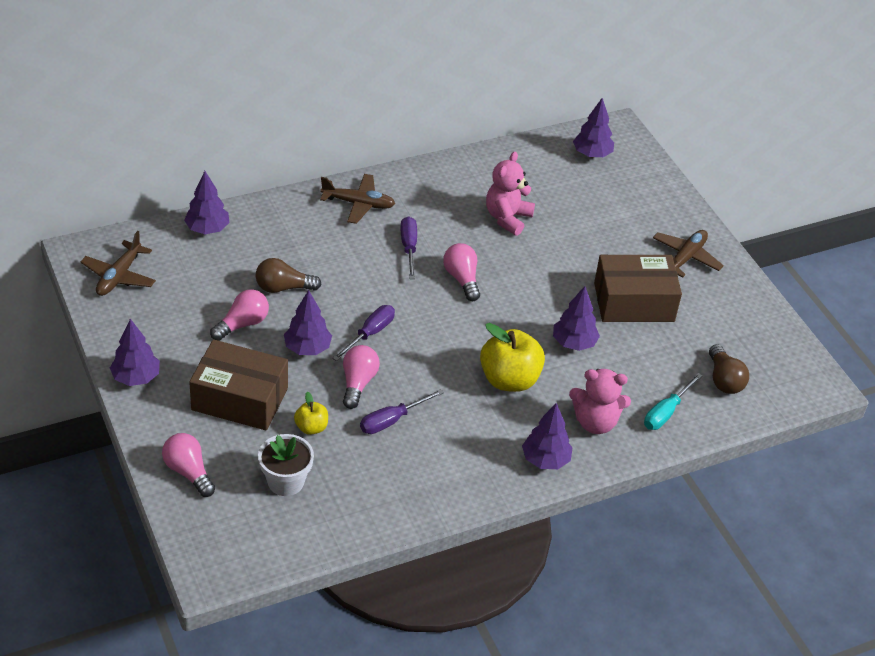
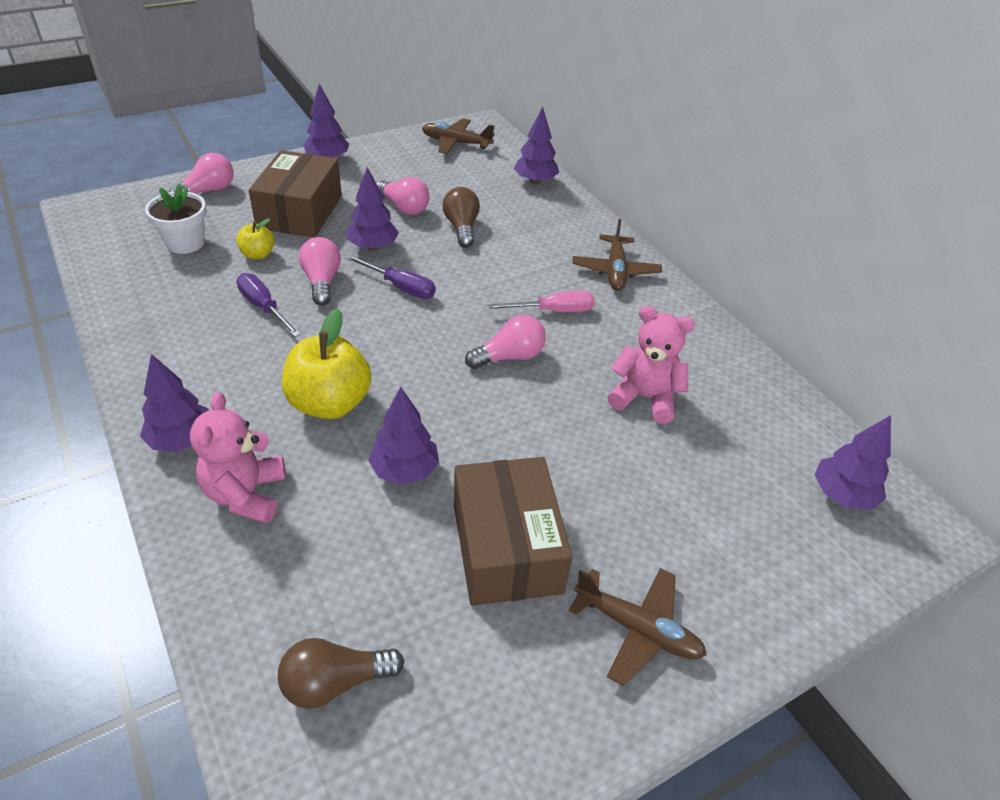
camera: 85 degrees right, 0 degrees up
pink light bulb [343,345,380,409] -> pink light bulb turned 105 degrees counterclockwise [299,237,341,306]
purple screwdriver [400,216,417,279] -> pink screwdriver [488,291,595,312]
turquoise screwdriver [644,373,702,430] -> none

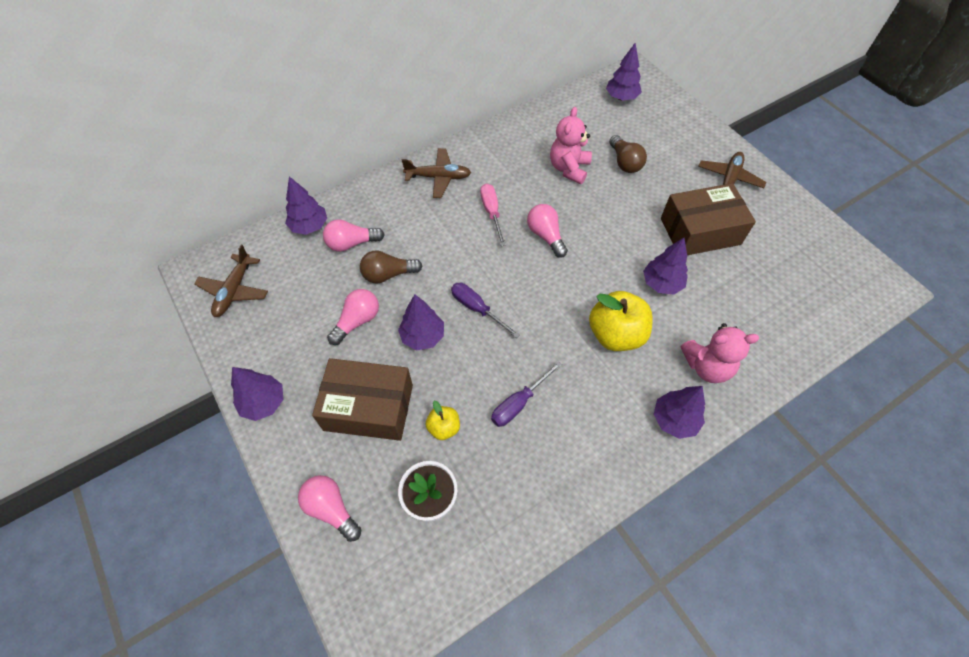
camera: 90 degrees left, 15 degrees up
brown light bulb [278,638,405,709] -> brown light bulb moved to [609,135,647,173]
pink light bulb [299,237,341,306] -> pink light bulb moved to [323,219,385,252]
purple screwdriver [345,255,436,299] -> purple screwdriver turned 75 degrees counterclockwise [451,283,520,338]

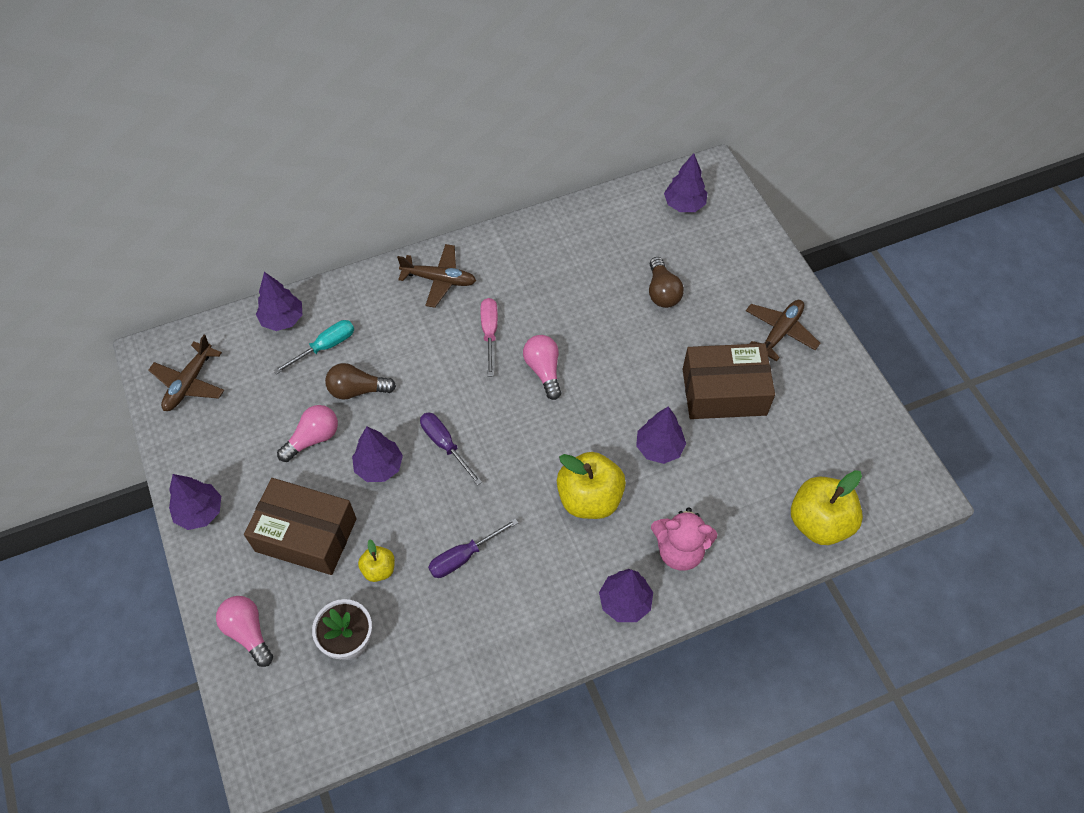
camera: 10 degrees right, 0 degrees up
pink light bulb [323,219,385,252] -> turquoise screwdriver [273,320,354,374]
pink teddy bear [550,107,592,184] -> none
none -> yellow apple [791,470,863,545]

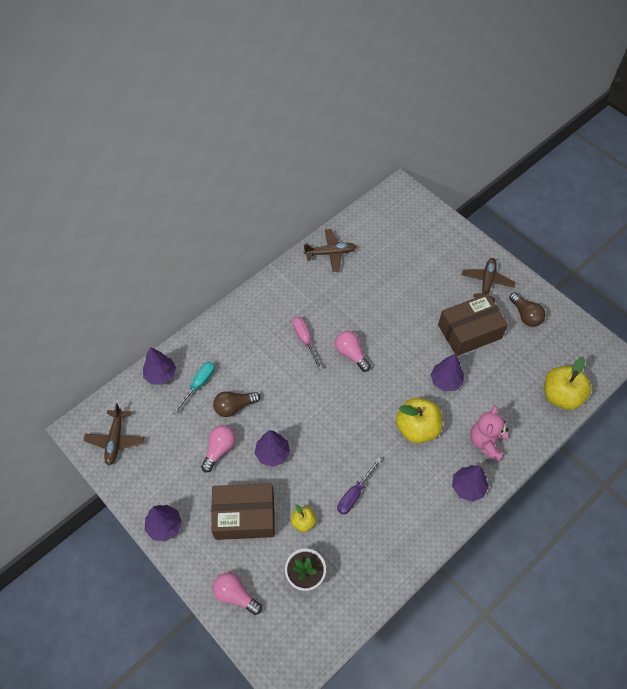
camera: 20 degrees left, 0 degrees up
brown plane [397,244,476,308] -> brown plane moved to [304,229,356,272]
purple screwdriver [420,412,482,485] -> none
brown light bulb [649,257,684,308] -> brown light bulb moved to [509,293,546,327]
pink teddy bear [651,507,717,571] -> pink teddy bear turned 120 degrees clockwise [470,406,509,462]
purple tree [664,153,707,212] -> none

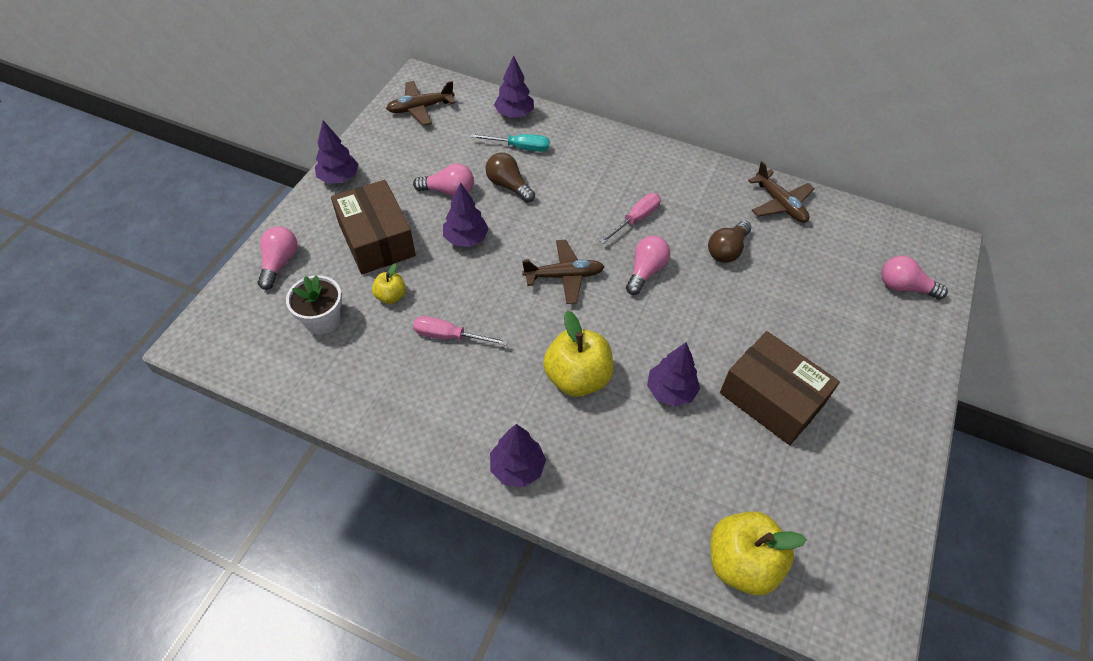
camera: 65 degrees right, 5 degrees down
purple screwdriver [337,458,381,515] -> pink screwdriver [413,316,508,346]
brown plane [462,258,515,302] -> brown plane moved to [522,240,604,304]
pink teddy bear [470,406,509,462] -> none
brown light bulb [509,293,546,327] -> brown light bulb moved to [708,221,751,263]
none -> pink light bulb [881,255,948,299]

